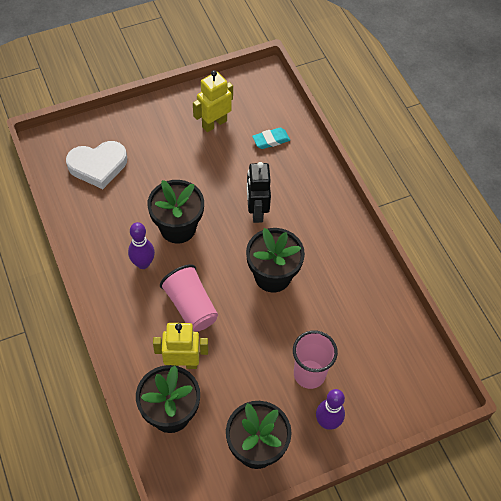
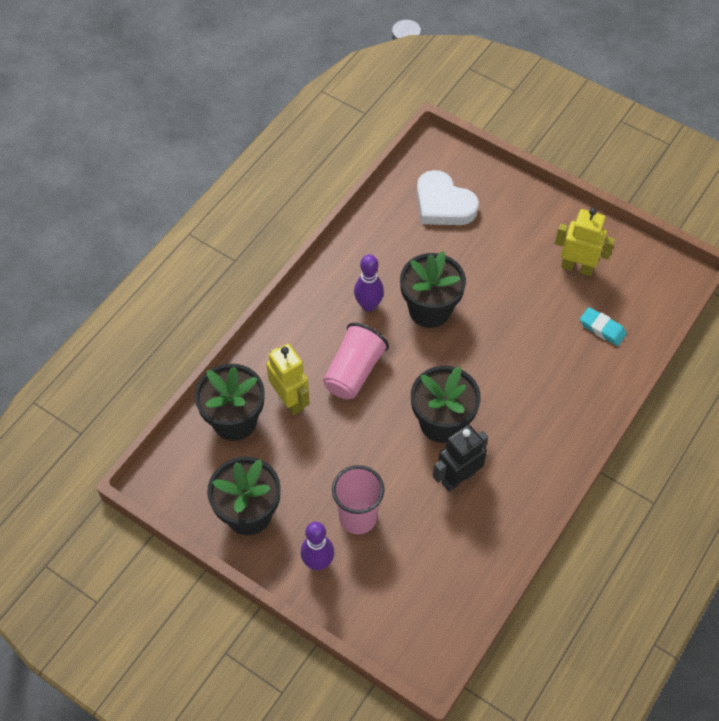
camera: 60 degrees right, 0 degrees up
black robot [247,162,271,223] -> black robot moved to [433,424,488,492]

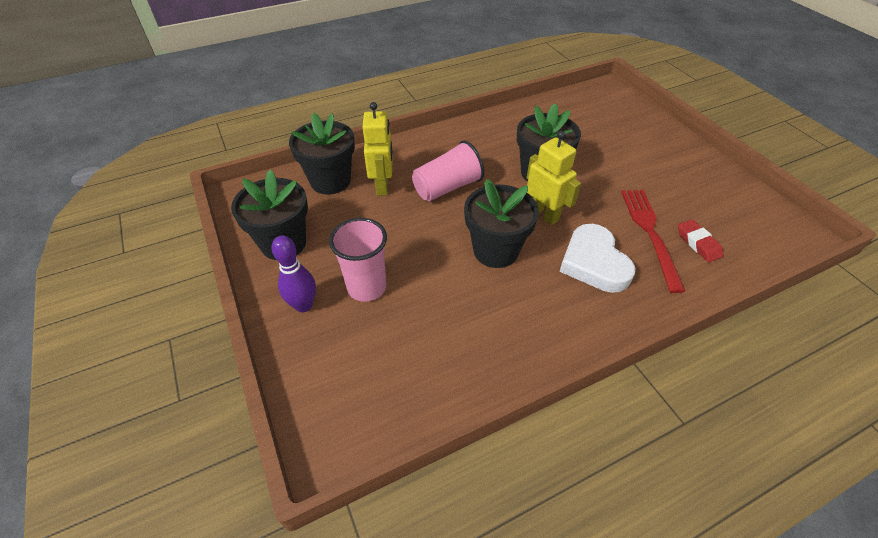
camera: 30 degrees right, 10 degrees down
purple bowling pin [354,254,384,312] -> none
white heart [417,170,479,225] -> white heart moved to [560,224,635,293]
black robot [433,424,488,492] -> none
yellow robot [555,208,615,276] -> yellow robot moved to [527,130,581,225]
turquoise eraser [580,307,627,346] -> red eraser [678,219,723,262]
none -> red fork [621,190,685,293]

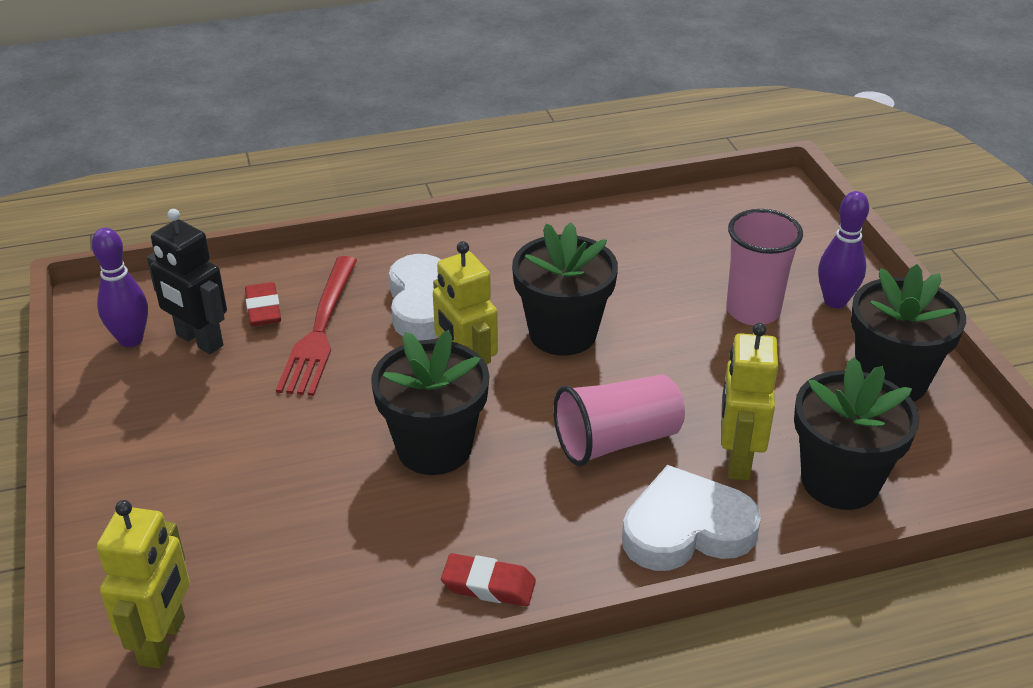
camera: 170 degrees left, 10 degrees down
none -> purple bowling pin [92,228,148,347]
none -> yellow robot [97,500,190,668]
none -> black robot [147,209,227,354]
none -> red eraser [441,553,536,606]
none -> white heart [622,465,761,571]

